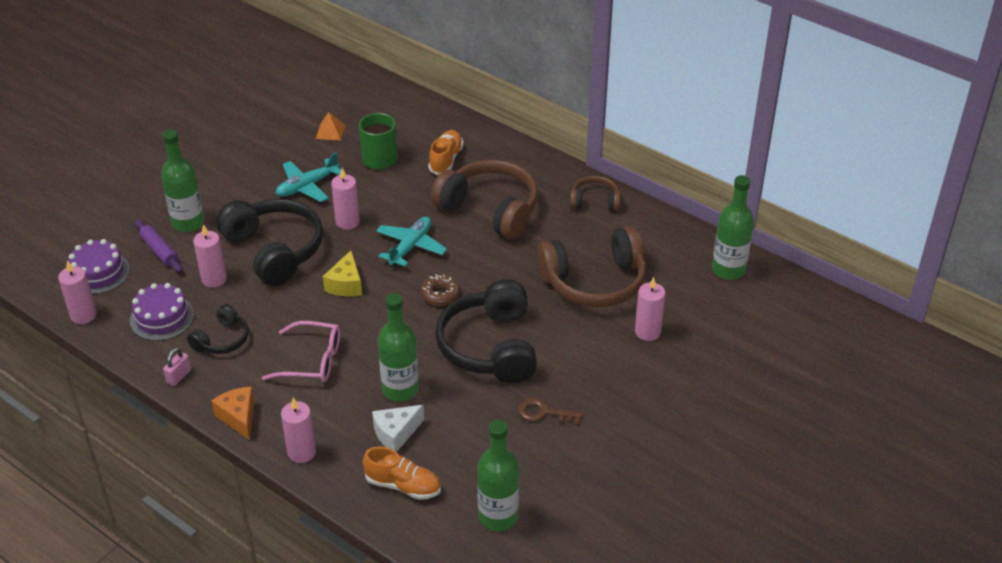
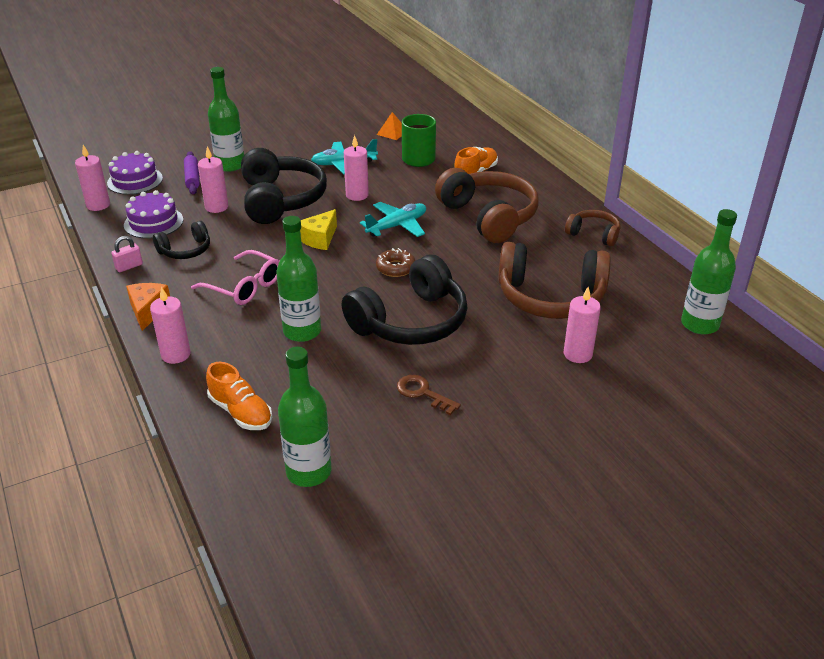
camera: 25 degrees right, 5 degrees down
white cheese [372,405,424,452] -> none
black headphones [435,280,537,383] -> black headphones turned 150 degrees counterclockwise [342,255,468,345]

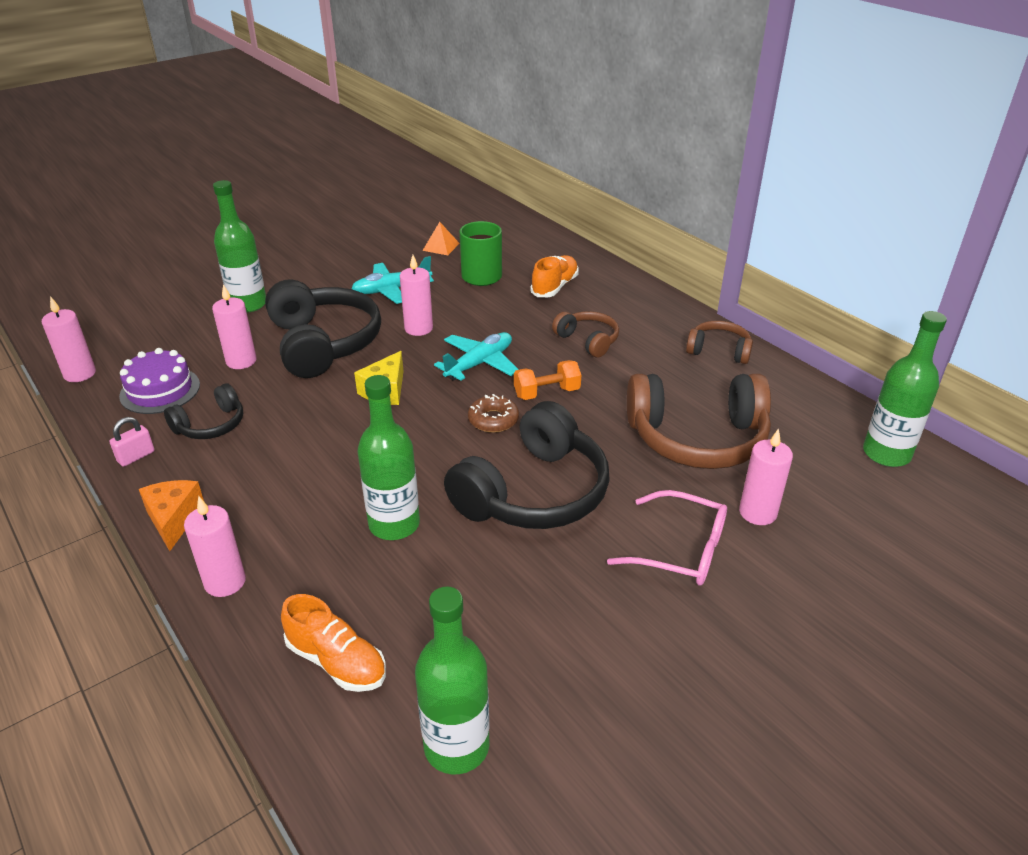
camera: 10 degrees left, 0 degrees up
purple cake [107,151,163,195] -> none
purple rolling pin [184,151,200,194] -> none
pink glasses [191,250,280,305] -> pink glasses moved to [607,490,727,586]
brown key [397,375,461,415] -> none
brown headphones [435,168,539,243] -> brown headphones [552,311,619,357], size x0.52
none -> orange dumbbell [514,360,581,400]

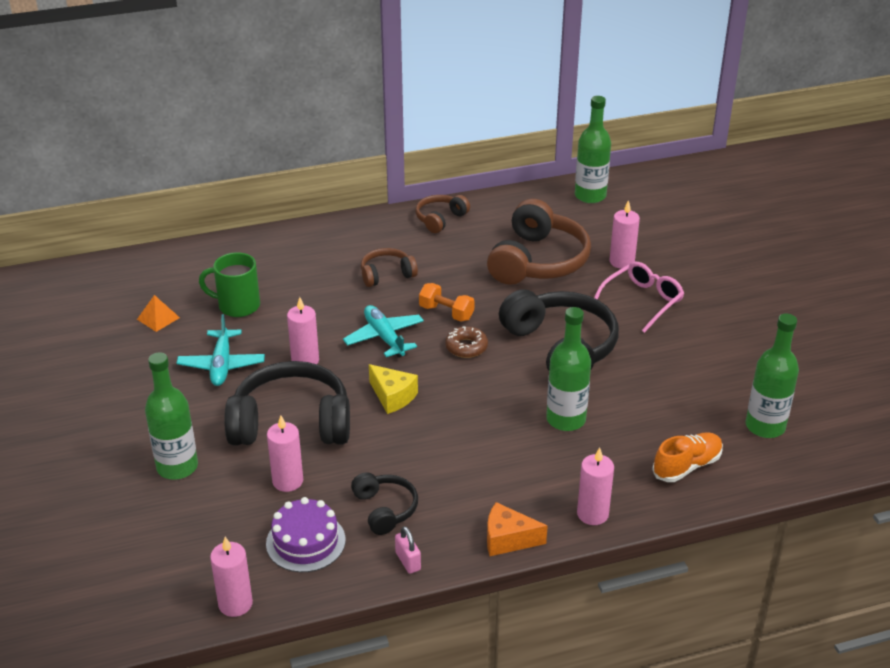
camera: 70 degrees left, 0 degrees up
orange dumbbell [514,360,581,400] -> orange dumbbell turned 60 degrees counterclockwise [419,283,474,322]
orange shoe [530,255,579,297] -> none

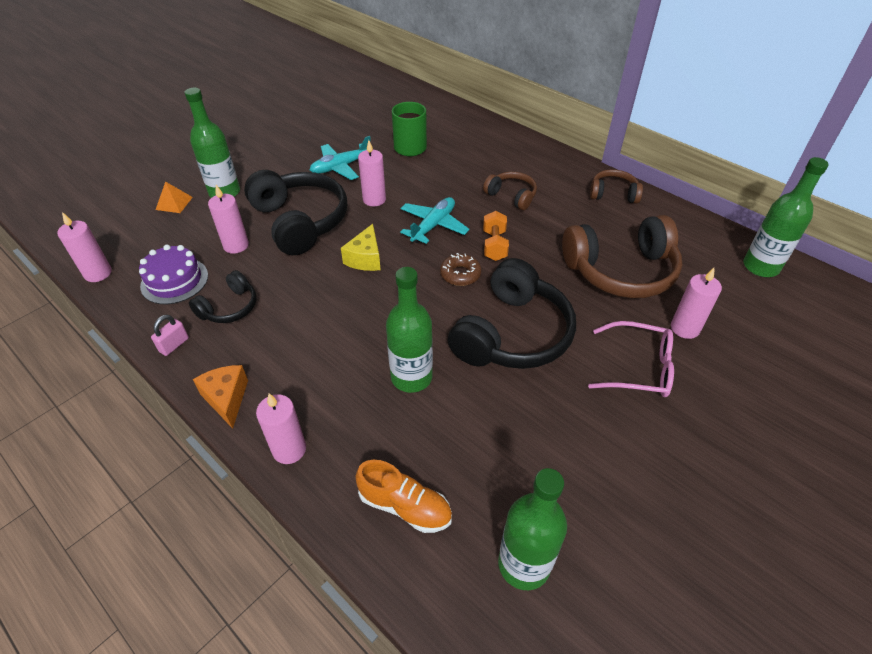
camera: 60 degrees right, 10 degrees up
orange pyramid [137,295,180,332] -> orange pyramid moved to [156,182,193,213]

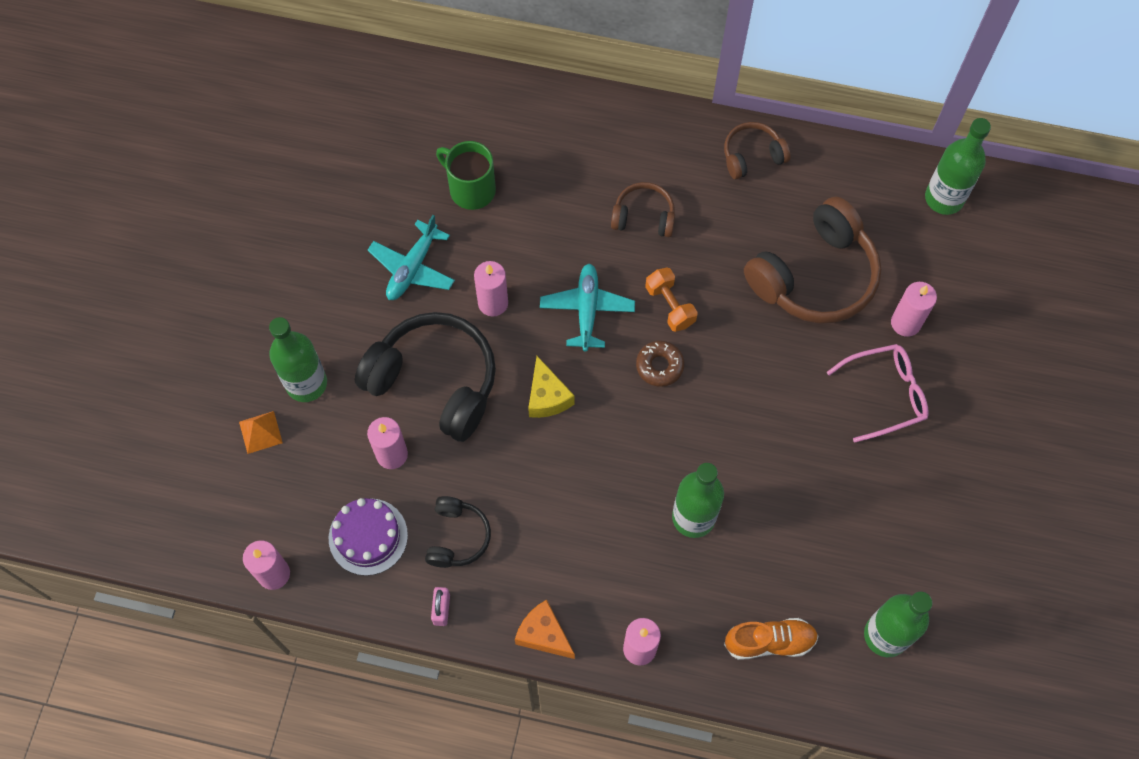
camera: 30 degrees left, 20 degrees up
black headphones [448,258,576,369] -> none

